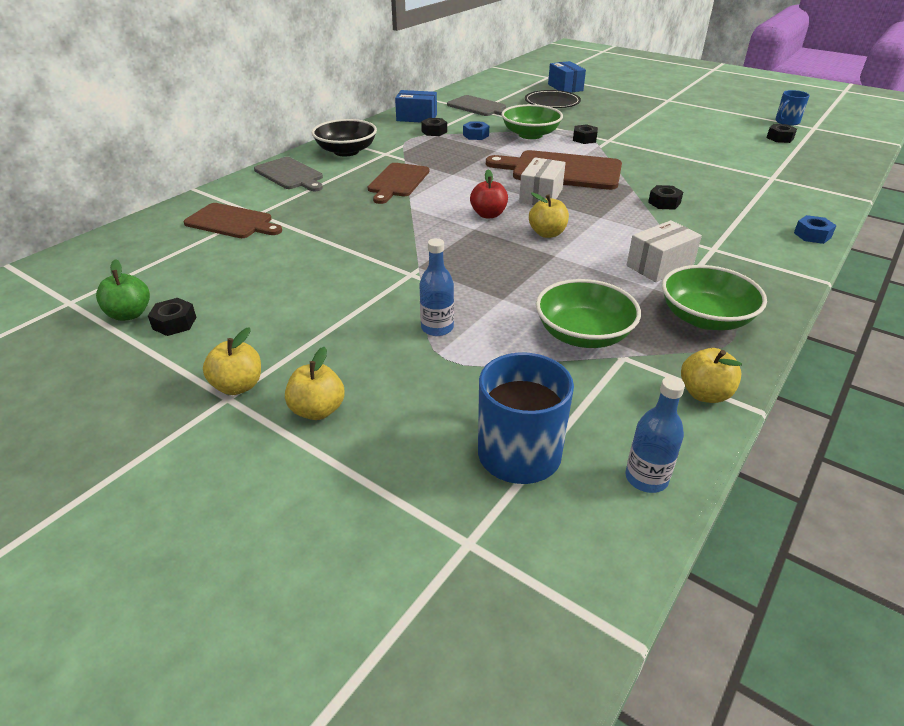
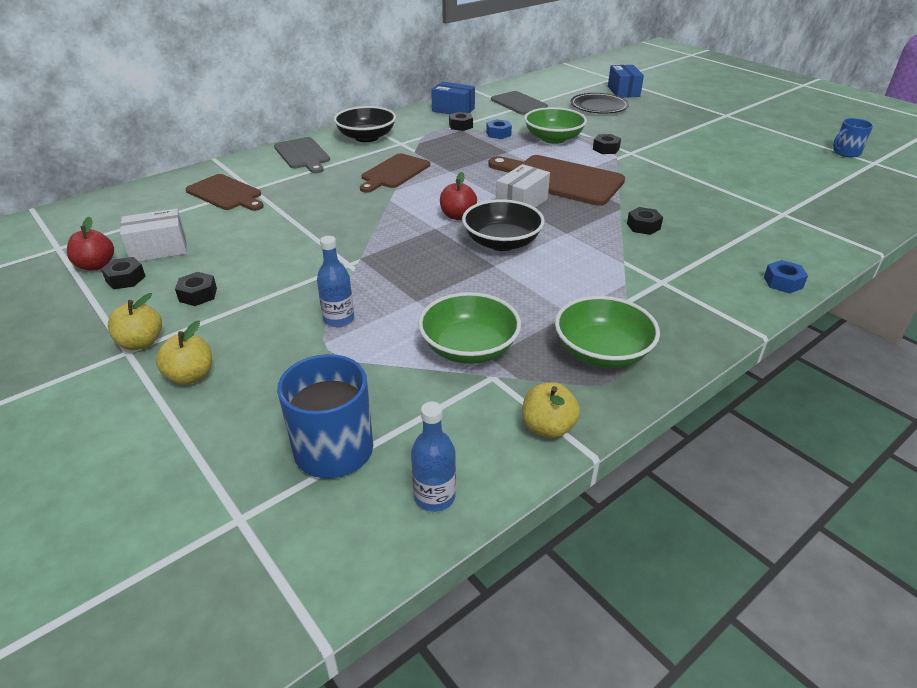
camera: 15 degrees right, 0 degrees up
green apple [96,259,150,321] -> red apple [67,217,114,271]
yellow apple [529,192,569,238] -> black bowl [462,199,545,251]
white box [627,220,702,282] -> white box moved to [120,208,187,262]
black nut [767,124,797,143] -> black nut moved to [175,272,217,306]

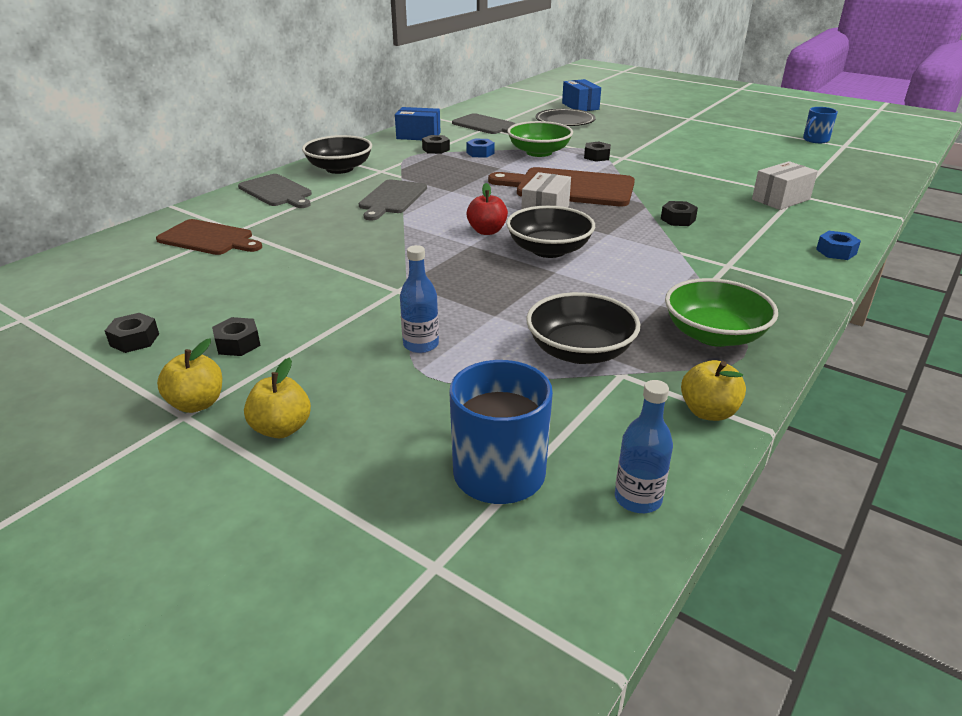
camera: 15 degrees left, 5 degrees down
red apple [67,217,114,271] -> none
white box [120,208,187,262] -> white box moved to [752,161,818,210]
brown cutting board [360,153,430,193] -> grey cutting board [359,179,427,220]
green bowl [418,292,521,364] -> black bowl [526,292,640,364]

